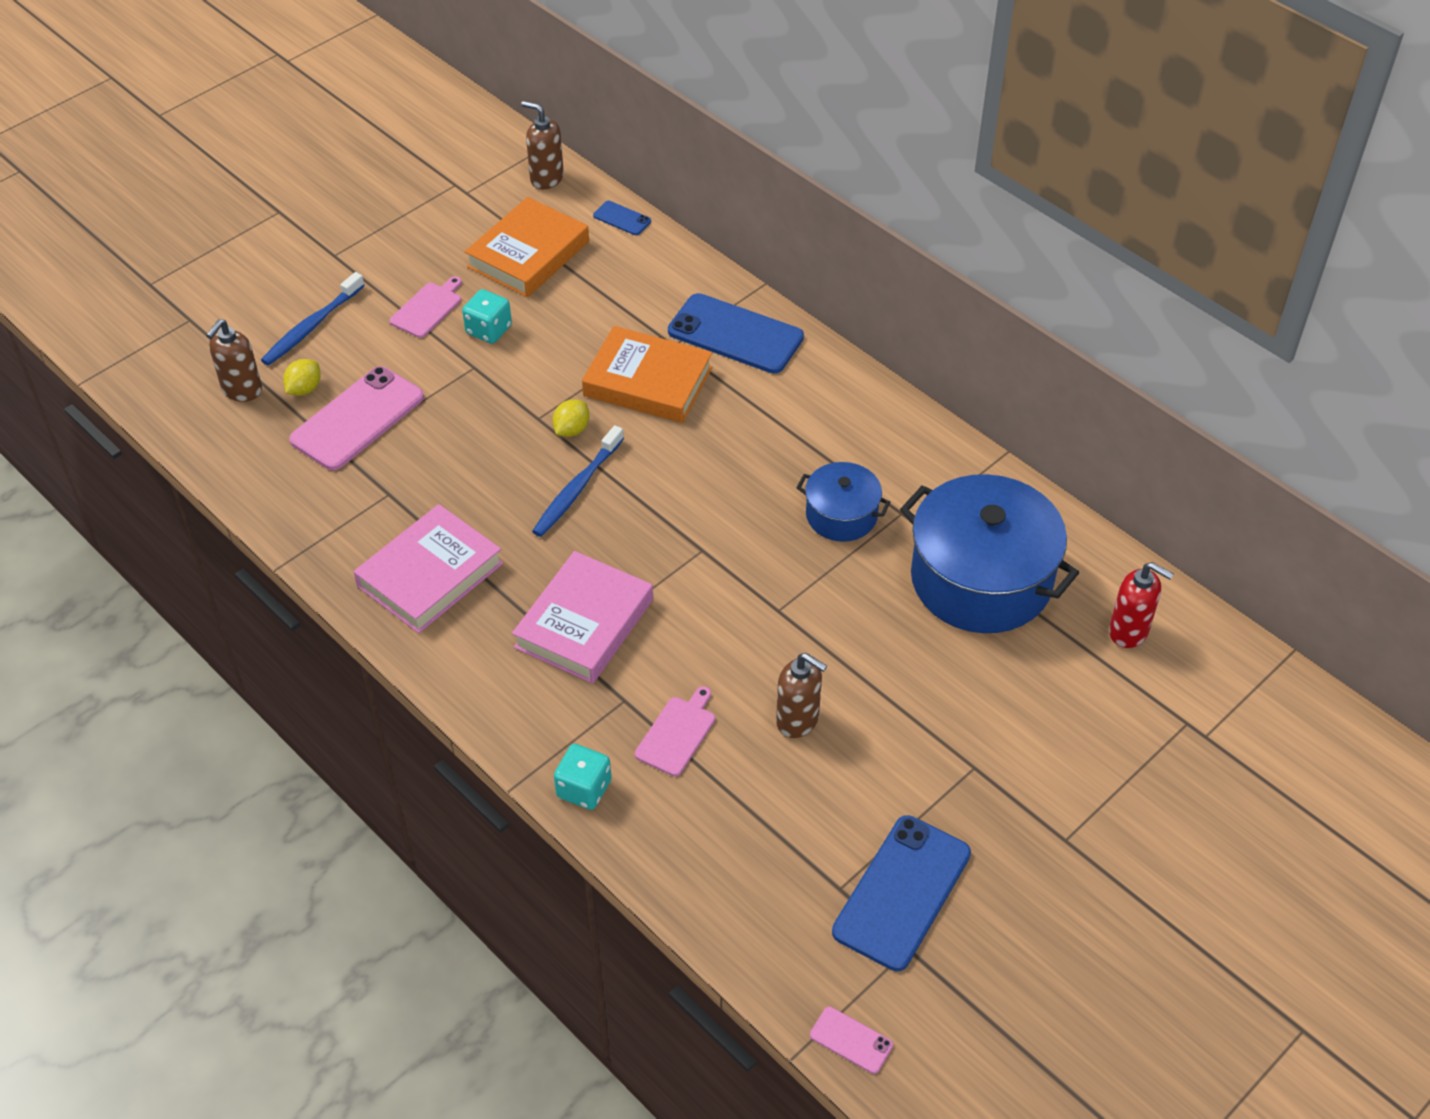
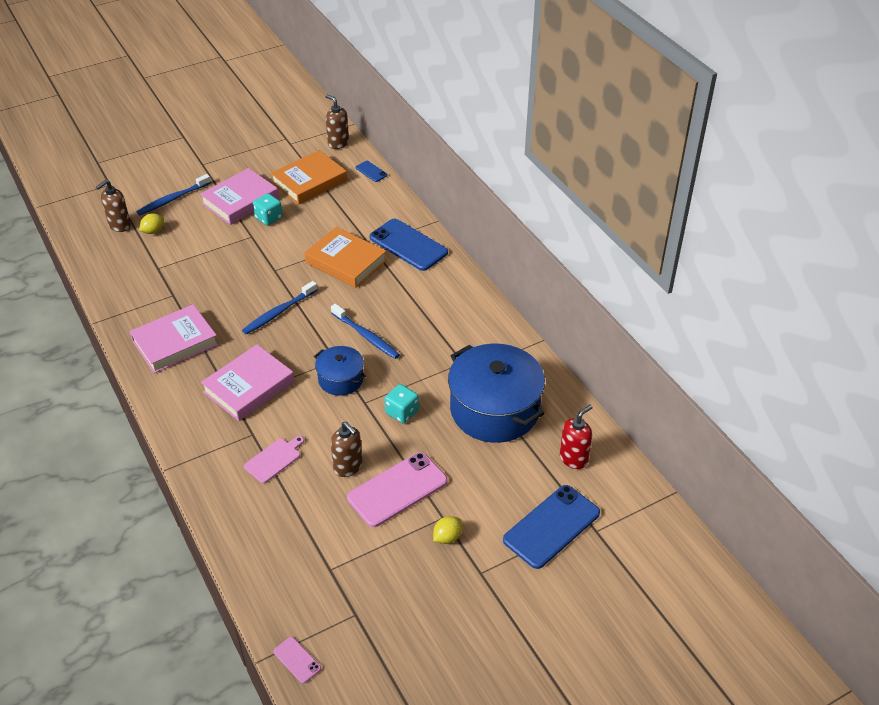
camera: 15 degrees right, 5 degrees down
pink phone [289,366,424,470] -> pink phone moved to [347,452,447,527]
pink cutting board [389,276,462,338] -> pink book [200,168,279,225]
yellow lemon [552,399,589,437] -> yellow lemon moved to [433,516,462,544]
turquoise dice [554,744,611,810] -> turquoise dice moved to [385,384,419,423]
blue pot [796,462,891,542] -> blue pot moved to [314,346,366,396]
blue phone [832,815,971,971] -> blue phone moved to [503,485,600,569]
red soap dispenser [1109,562,1174,648] -> red soap dispenser turned 90 degrees counterclockwise [560,405,593,469]
none -> blue toothbrush [331,304,400,359]

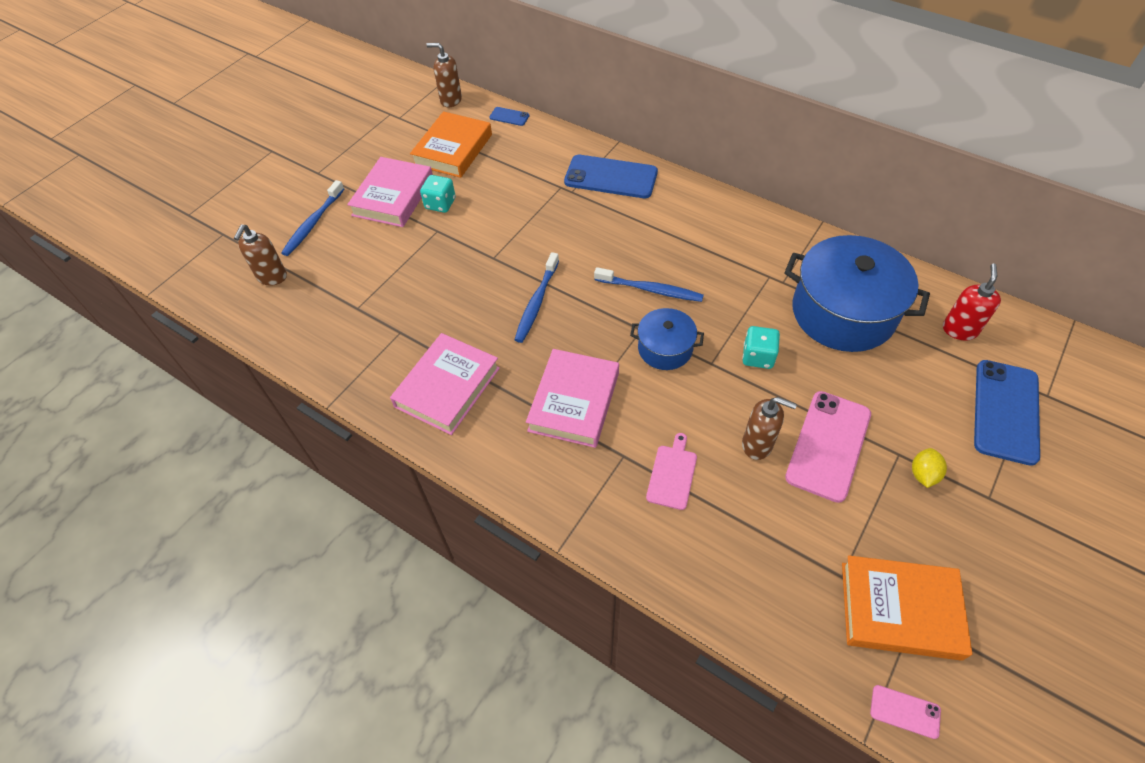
camera: 25 degrees left, 10 degrees up
yellow lemon [139,213,164,234] -> none
orange book [305,227,387,288] -> orange book moved to [842,555,972,661]

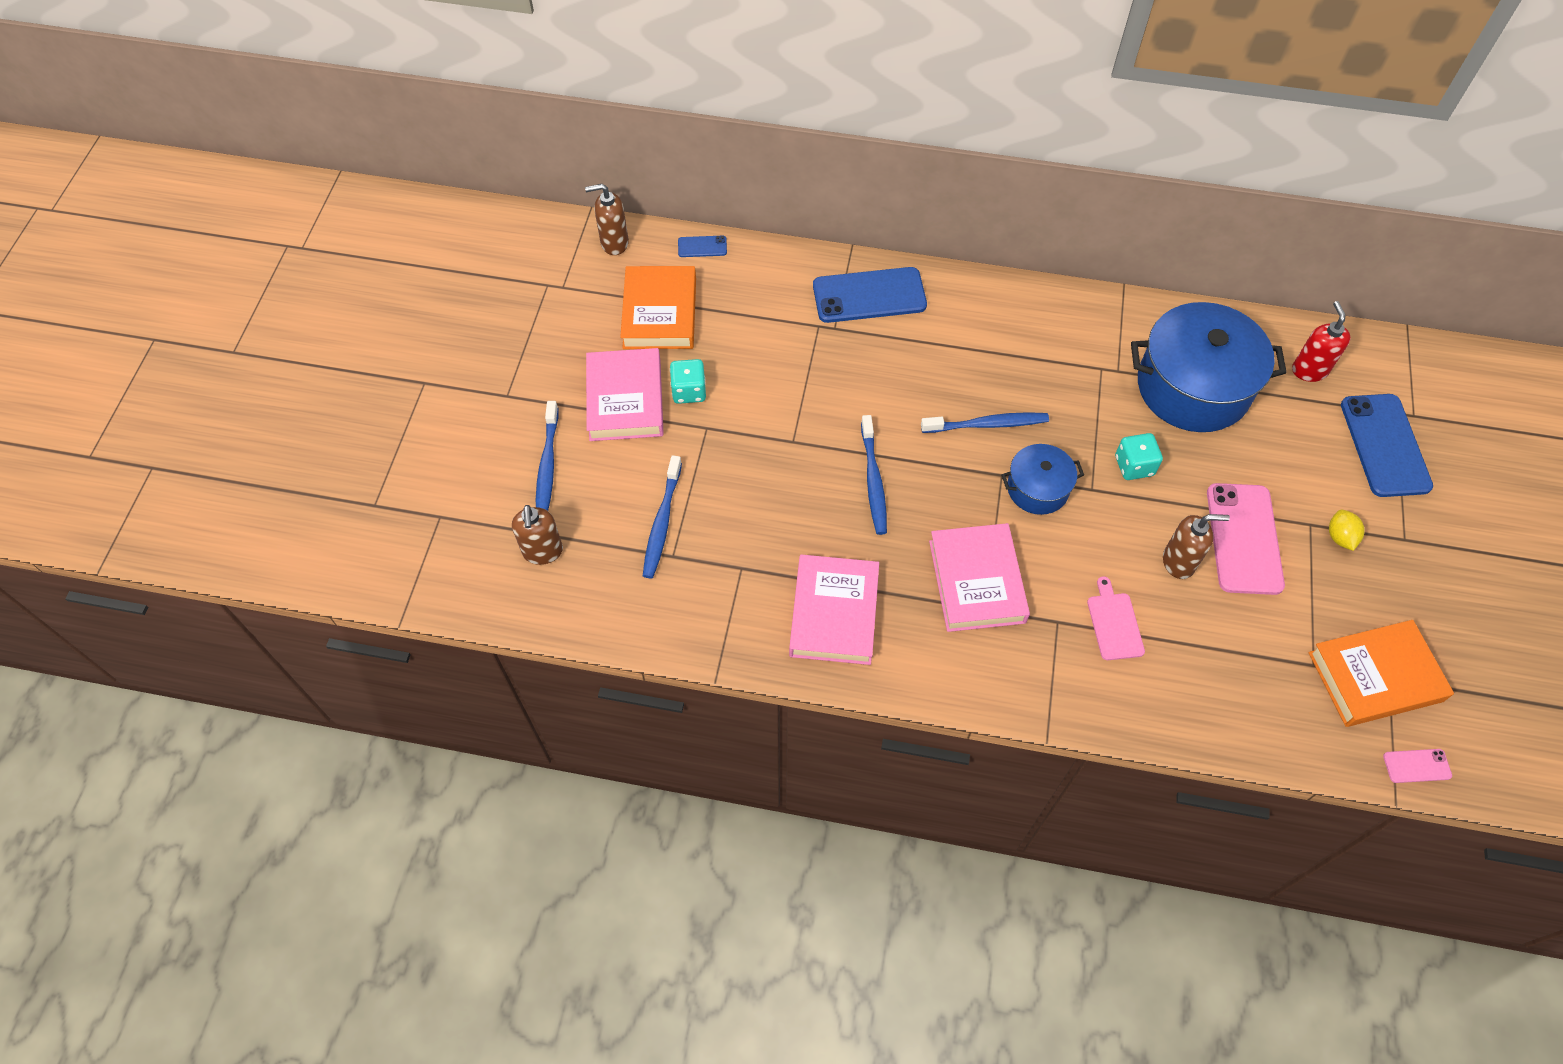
camera: 25 degrees left, 5 degrees up
none -> blue toothbrush [643,455,682,578]

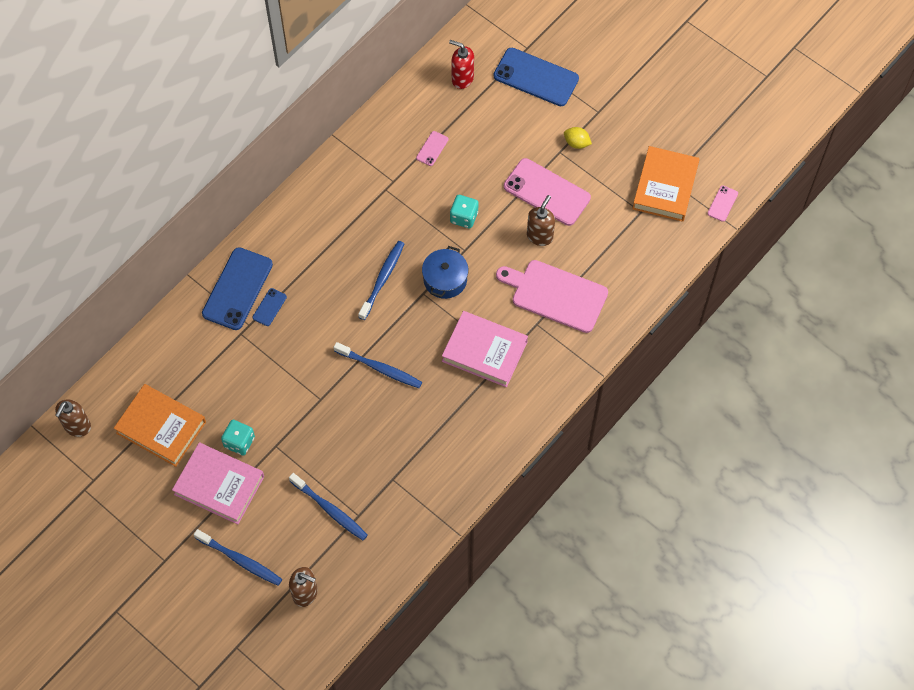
camera: 60 degrees left, 5 degrees up
blue phone [678,236,727,257] -> blue phone moved to [252,288,287,326]
pink book [789,554,879,665] -> none
pink cutting board [1087,576,1145,660] -> pink cutting board [496,260,608,333], size x1.87
blue pot [1131,302,1287,432] -> pink phone [416,131,449,166]

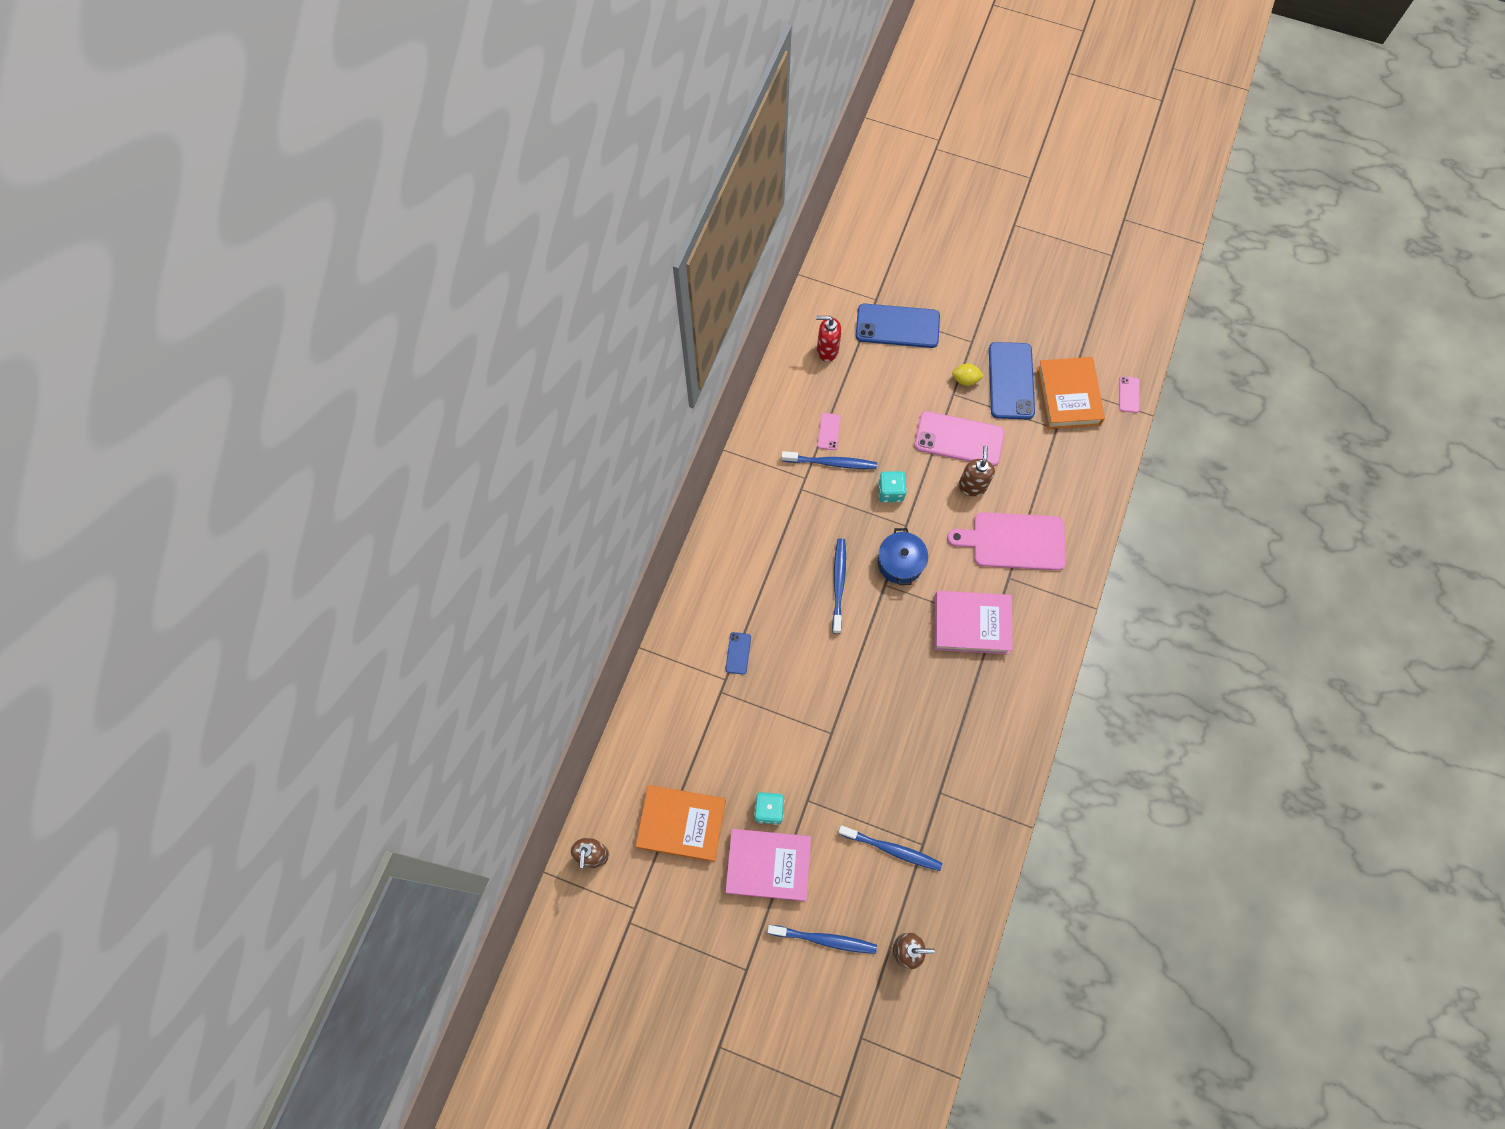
camera: 20 degrees left, 5 degrees up
blue phone [202,247,273,330] -> blue phone moved to [989,342,1035,419]
blue toothbrush [334,342,422,388] -> blue toothbrush moved to [781,451,877,469]

